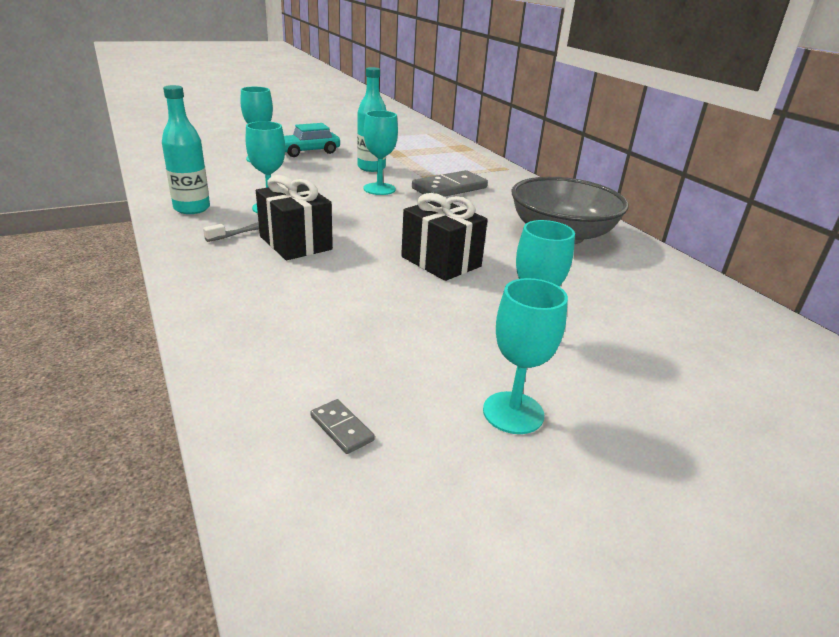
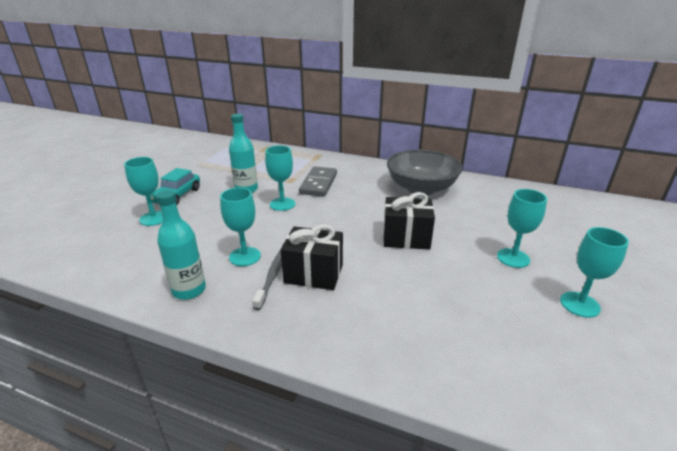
camera: 40 degrees left, 0 degrees up
grey domino [310,399,375,454] -> none

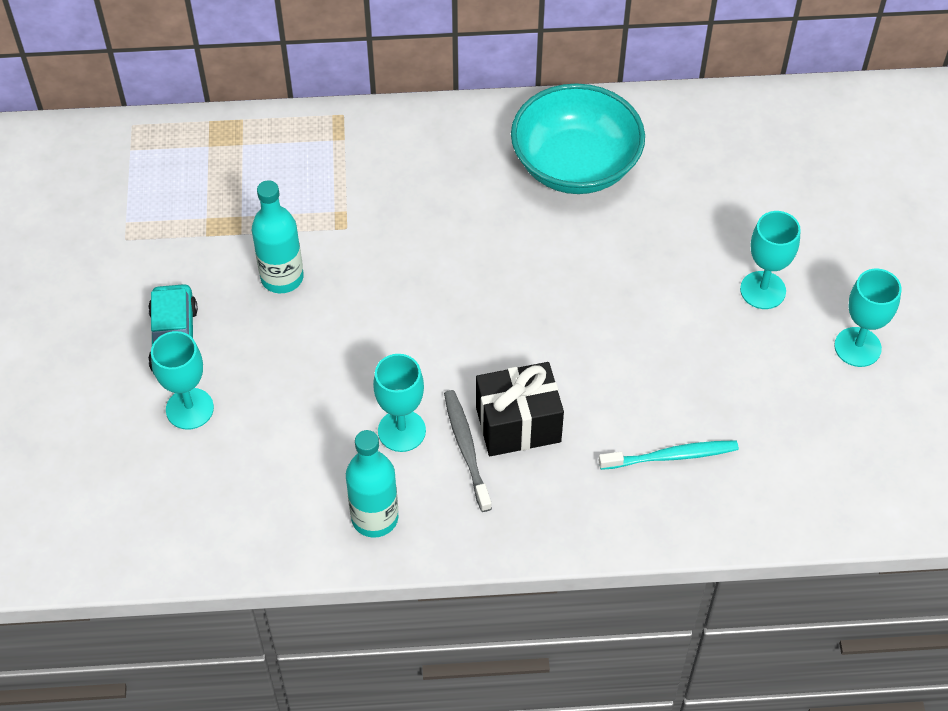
camera: 25 degrees left, 25 degrees up
turquoise goblet [265,145,295,211] -> none
grey domino [299,167,337,197] -> none
black gift [383,192,435,250] -> none
grey bowl [387,150,463,195] -> turquoise bowl [511,83,645,194]
none -> turquoise toothbrush [599,440,739,470]

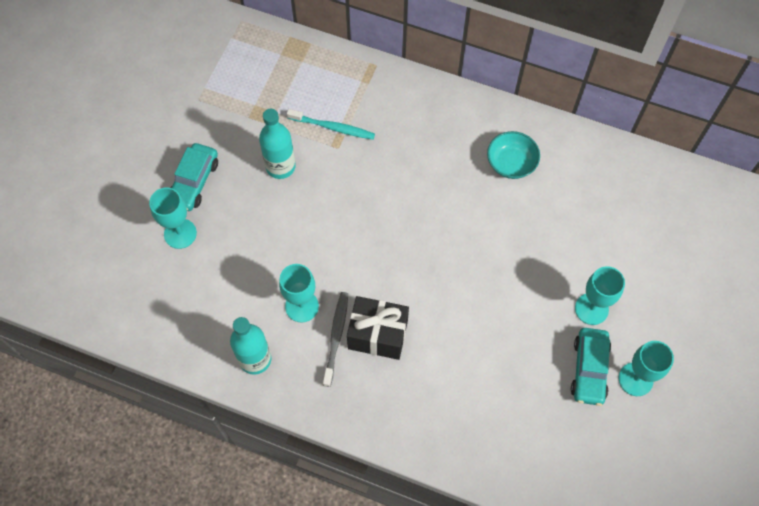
camera: 25 degrees right, 10 degrees up
turquoise bowl [511,83,645,194] -> turquoise bowl [487,131,540,179], size x0.55
turquoise toothbrush [599,440,739,470] -> turquoise toothbrush moved to [287,109,375,140]
none -> turquoise car [571,328,611,406]

